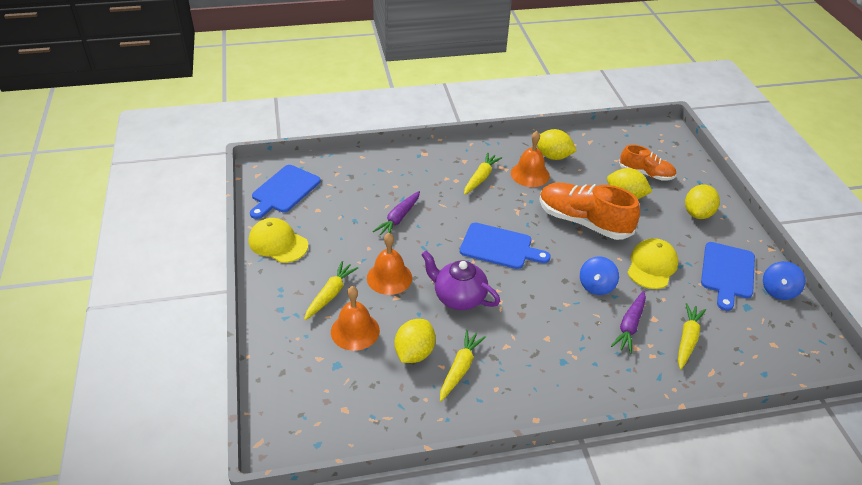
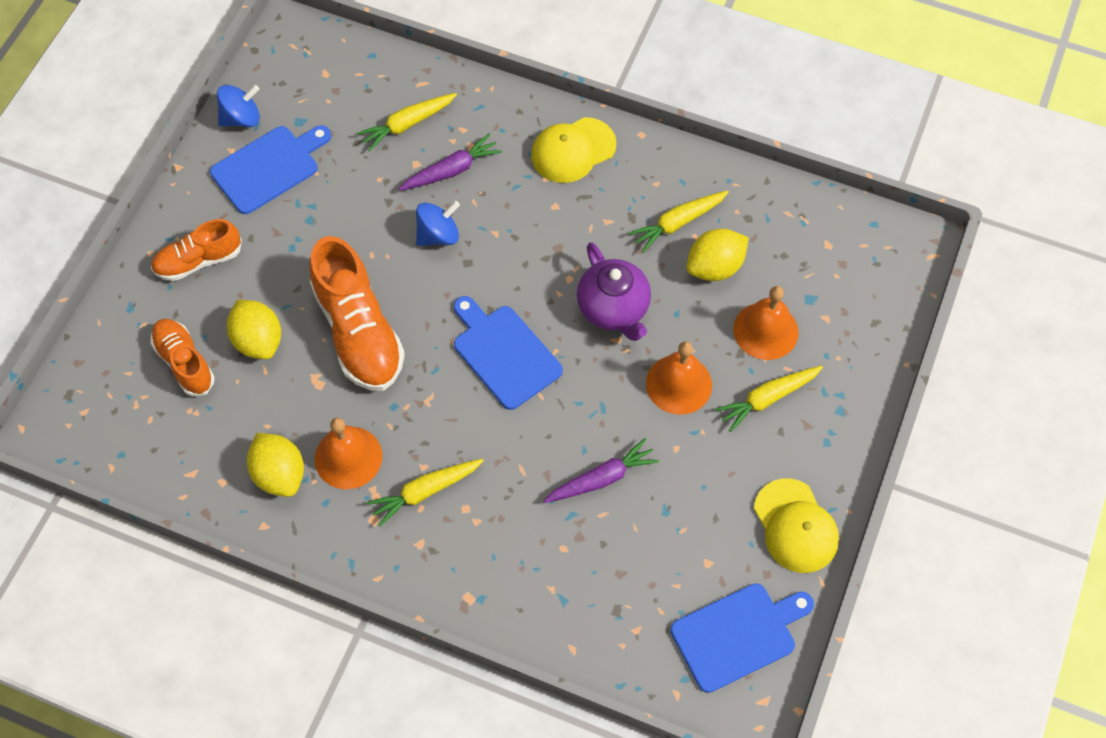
camera: 145 degrees left, 20 degrees up
yellow cap [628,238,679,289] -> yellow cap moved to [531,117,617,183]
yellow lemon [685,184,720,219] -> orange shoe [151,219,242,281]

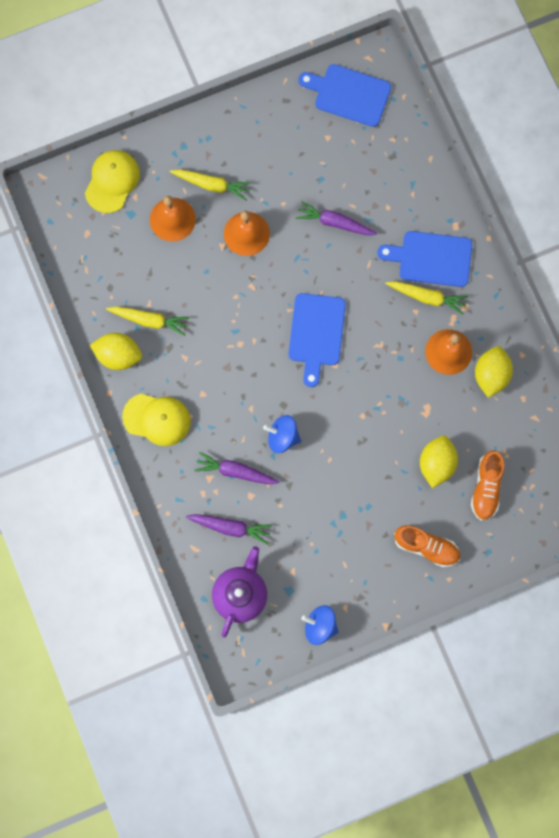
camera: 135 degrees left, 15 degrees up
blue cutting board [210,125,331,214] -> blue cutting board moved to [377,231,472,287]
orange shoe [309,236,405,391] -> none
yellow carrot [356,93,457,152] -> purple carrot [186,514,272,545]
purple teapot [577,242,651,341] -> purple teapot moved to [212,546,267,637]
yellow lemon [687,229,748,281] -> yellow lemon moved to [90,333,142,370]
yellow cap [754,479,839,573] -> yellow cap moved to [85,150,140,213]

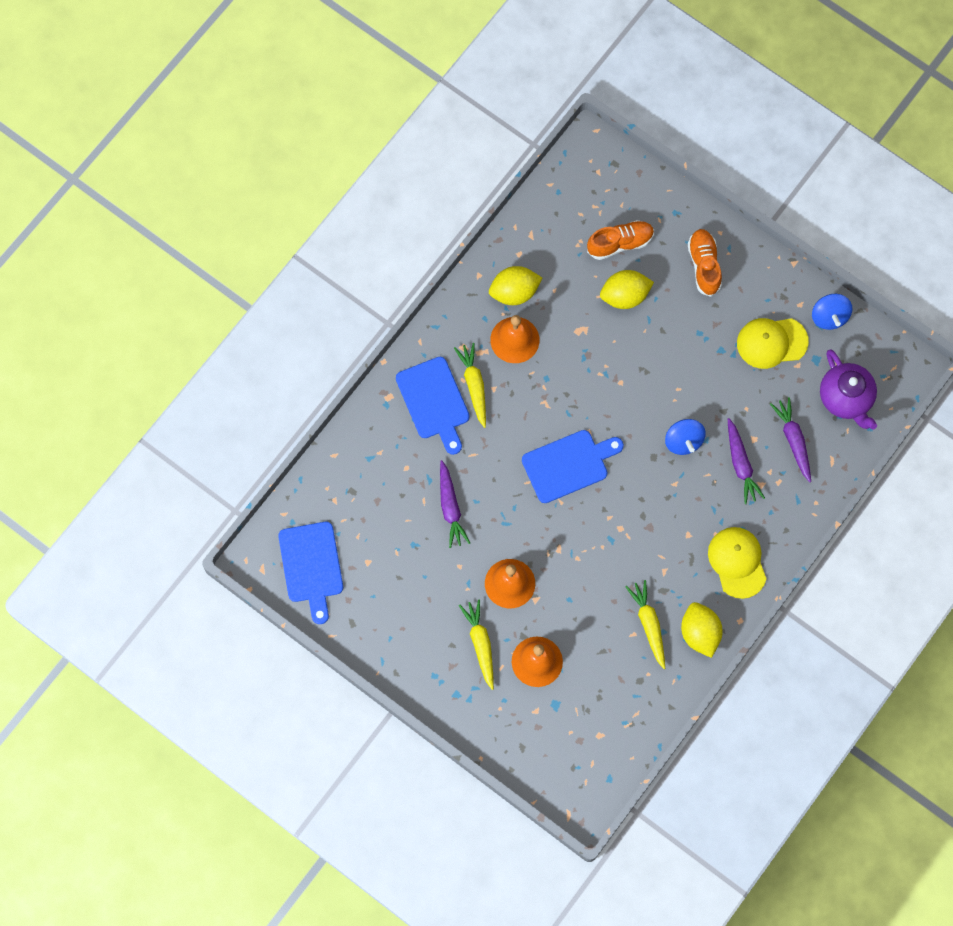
camera: 120 degrees left, 5 degrees down
yellow cap [85,150,140,213] -> yellow cap moved to [737,318,809,369]
purple teapot [212,546,267,637] -> purple teapot turned 105 degrees counterclockwise [820,349,877,430]

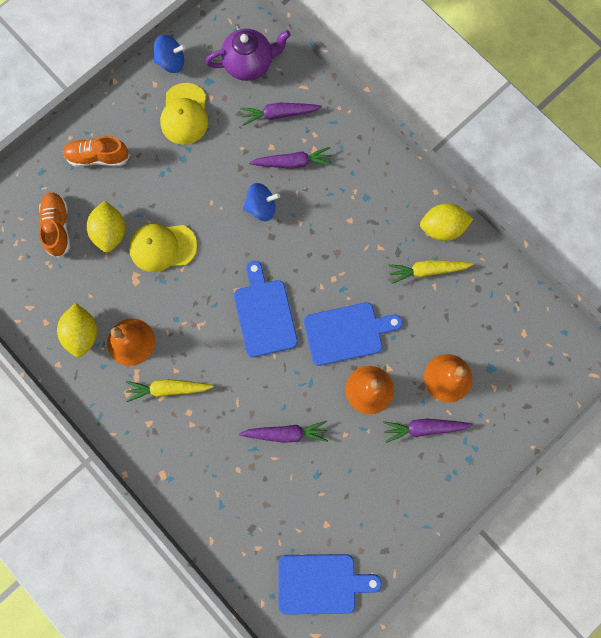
camera: 80 degrees left, 5 degrees up
blue cutting board [396,357,470,455] -> blue cutting board moved to [304,302,403,366]
yellow carrot [459,599,494,690] -> purple carrot [383,419,473,443]
yellow cap [708,527,767,599] -> yellow cap moved to [129,224,197,272]

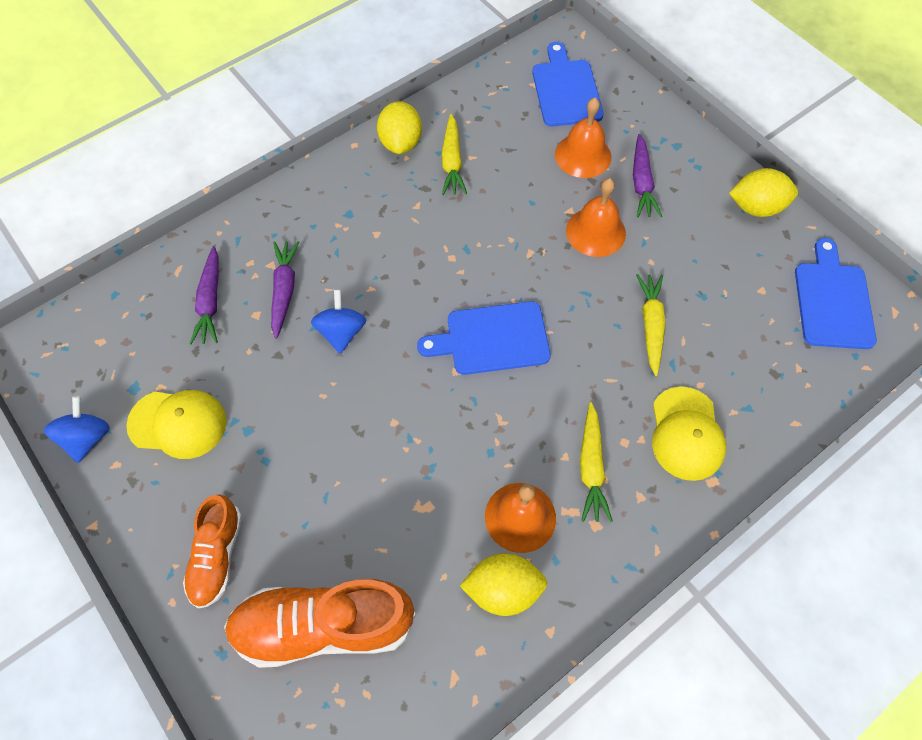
camera: 85 degrees left, 15 degrees down
orange shoe [39,192,70,258] -> orange shoe [224,579,416,668], size x1.67
yellow lemon [87,201,125,253] -> yellow lemon moved to [729,168,798,217]
yellow cap [129,224,197,272] -> yellow cap moved to [652,387,726,481]
purple teapot [205,29,291,81] -> none
purple carrot [239,420,328,443] -> yellow carrot [636,274,666,376]
blue cutting board [304,302,403,366] -> blue cutting board moved to [532,42,604,127]

